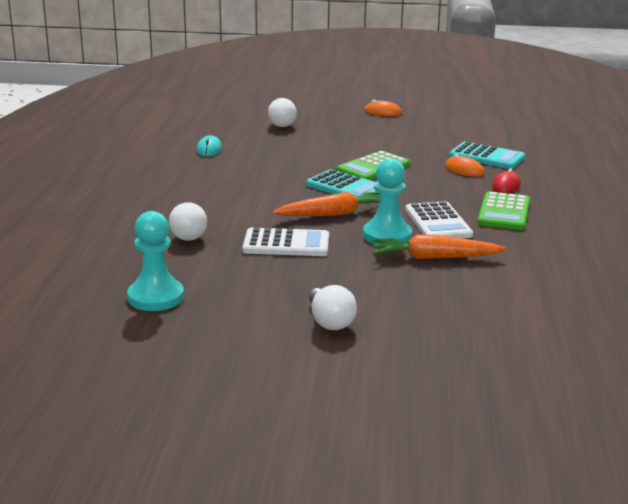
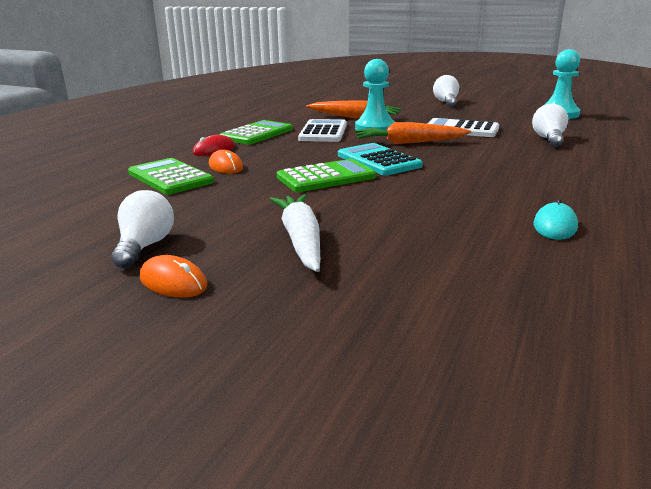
camera: 160 degrees left, 0 degrees up
white light bulb [268,98,297,127] -> white light bulb moved to [111,190,174,269]
turquoise calculator [449,141,526,169] -> green calculator [128,158,214,195]
none -> white carrot [269,194,320,272]

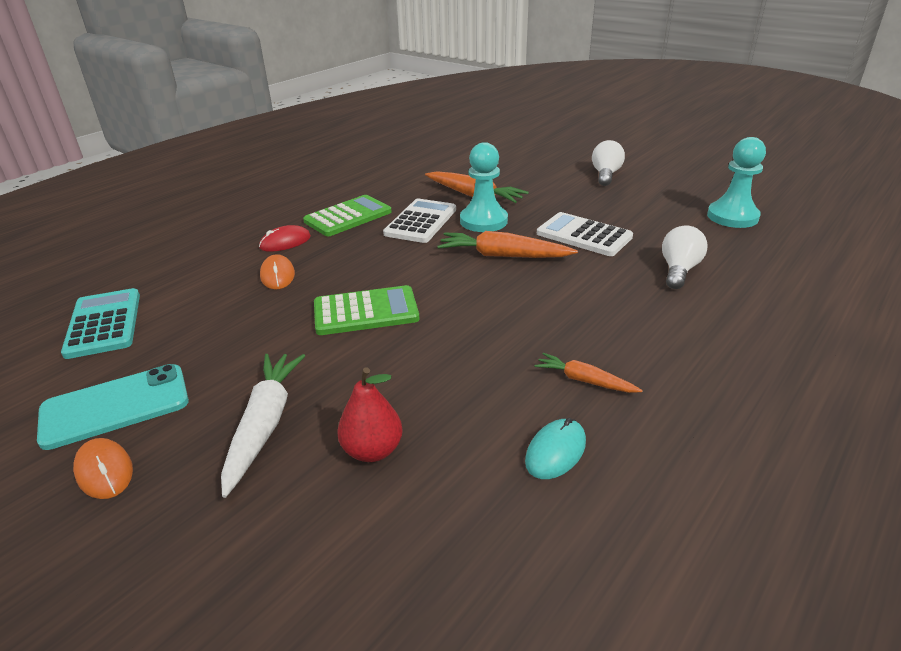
camera: 15 degrees right, 10 degrees up
white light bulb [111,190,174,269] -> turquoise phone [37,364,189,450]
green calculator [128,158,214,195] -> none
turquoise calculator [338,143,423,176] -> turquoise calculator moved to [61,288,140,359]
none -> red pear [337,367,403,462]
none -> orange carrot [534,353,643,393]

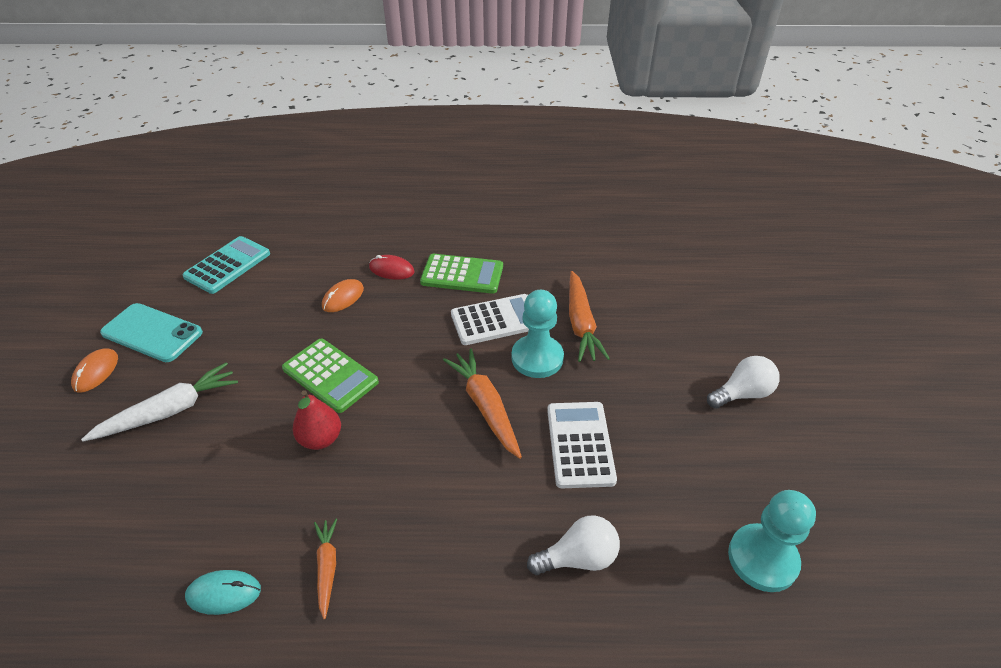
camera: 50 degrees right, 10 degrees up
red pear [337,367,403,462] -> red pear moved to [293,390,341,450]

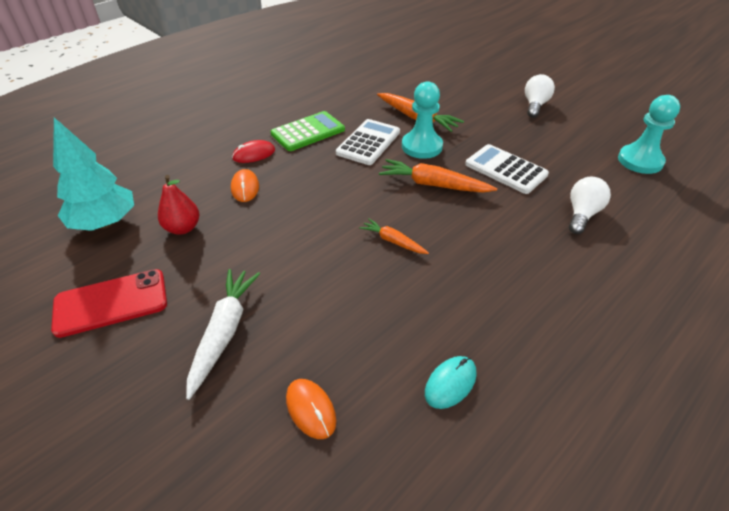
camera: 45 degrees left, 0 degrees up
orange mouse [71,348,118,392] -> orange mouse moved to [286,379,336,439]
turquoise phone [100,303,203,362] -> red phone [51,269,167,338]
turquoise calculator [182,236,270,294] -> turquoise tree [53,117,134,231]
green calculator [282,339,379,413] -> none
red pear [293,390,341,450] -> red pear moved to [158,175,199,235]
orange carrot [314,519,337,619] -> orange carrot moved to [359,218,429,254]

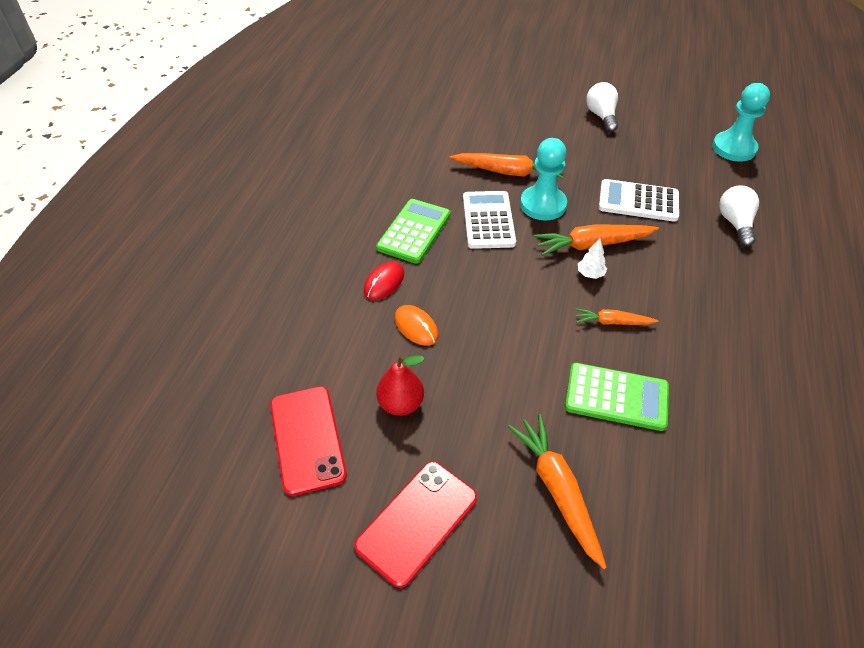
camera: 30 degrees left, 5 degrees up
turquoise tree [53,117,134,231] -> red phone [270,386,347,496]
white carrot [186,269,260,400] -> orange carrot [508,414,607,569]
orange mouse [286,379,336,439] -> none
turquoise mouse [425,356,477,409] -> none
none -> green calculator [565,363,669,431]
none -> white tree [578,238,607,279]

